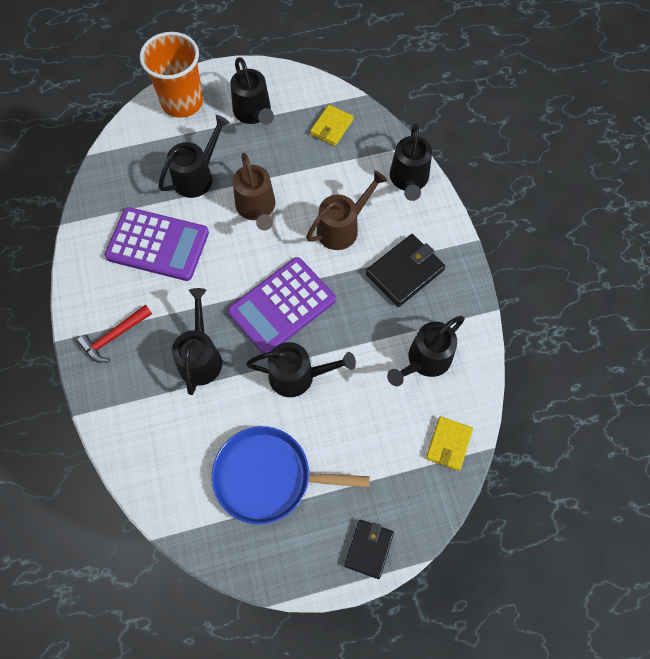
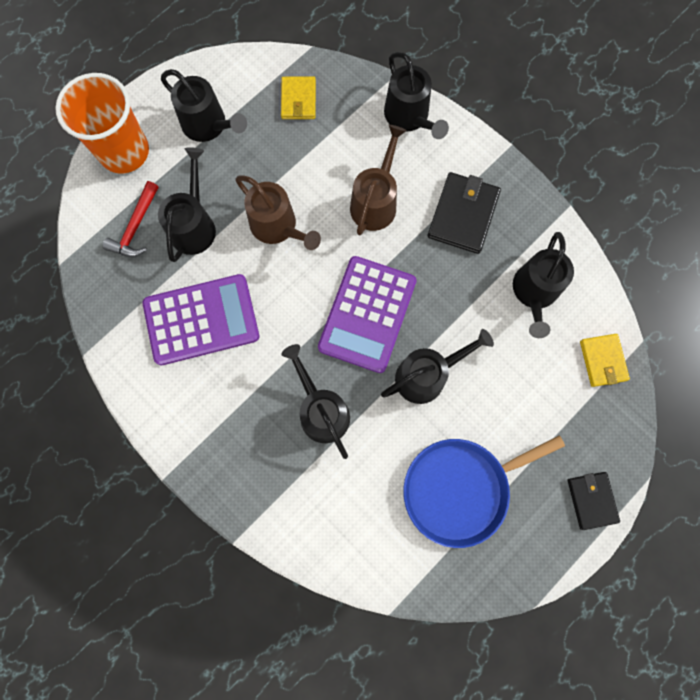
camera: 30 degrees left, 10 degrees up
red hammer [77,305,152,363] -> red hammer moved to [103,181,159,257]

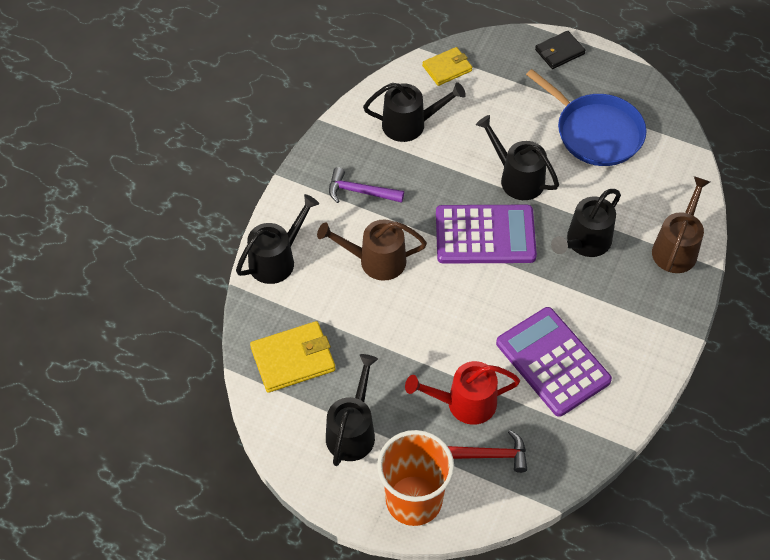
camera: 110 degrees left, 20 degrees down
black watering can [158,147,216,262] -> red watering can [405,361,520,425]
brown watering can [235,175,321,250] -> brown watering can moved to [652,176,710,273]
yellow wallet [281,76,316,119] -> yellow wallet [250,321,336,393], size x1.54
black wallet [428,172,501,254] -> purple hammer [329,167,404,203]

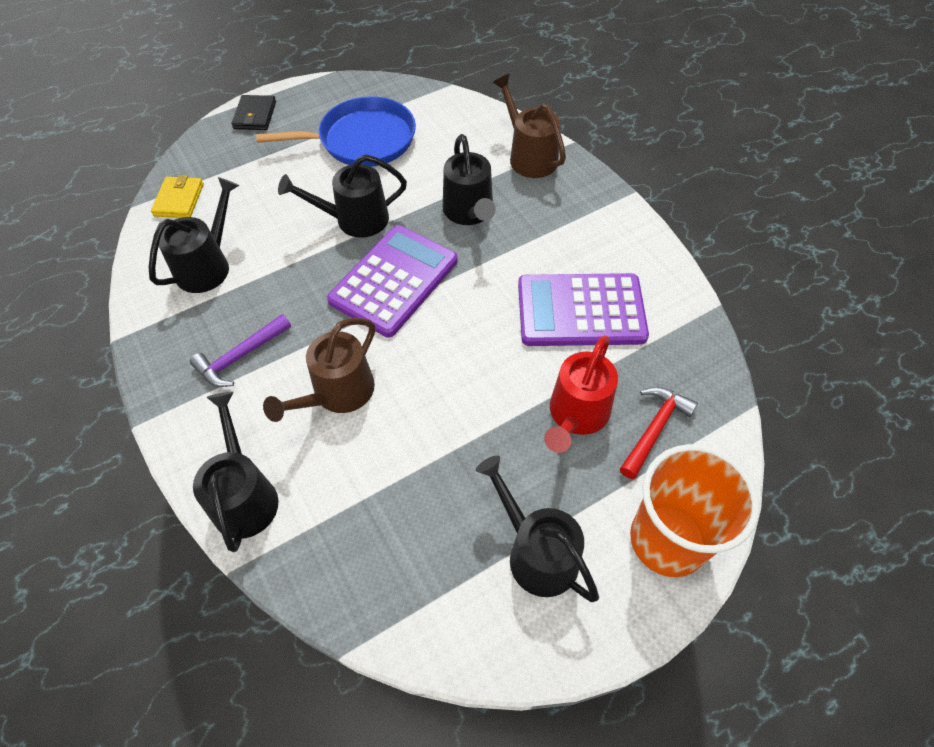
camera: 55 degrees left, 0 degrees up
yellow wallet [250,321,336,393] -> none

